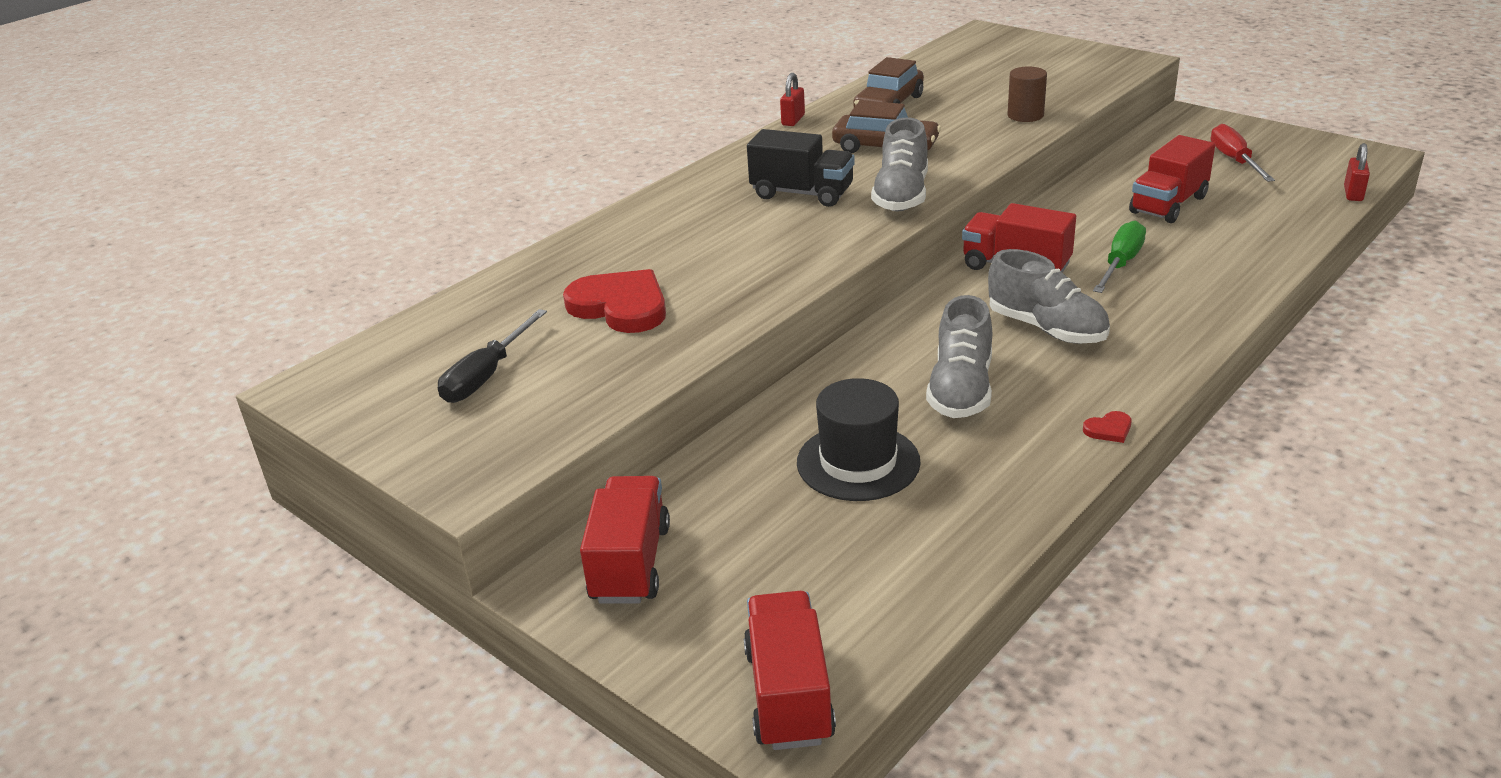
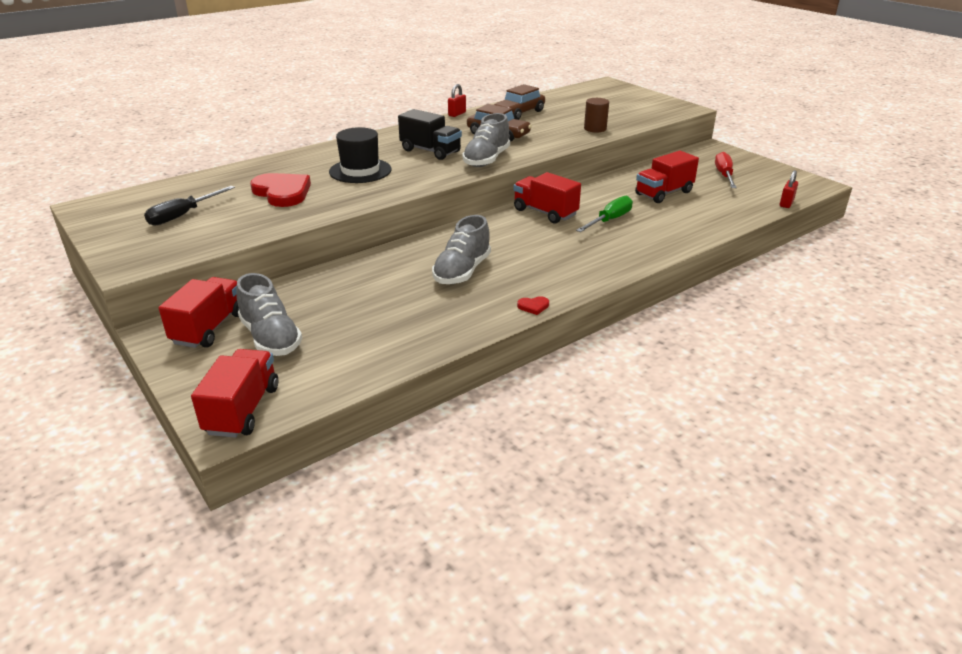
camera: 10 degrees right, 0 degrees up
black hat [797,378,921,501] -> black hat moved to [329,127,392,183]
grey shoe [988,249,1110,344] -> grey shoe moved to [236,273,302,356]

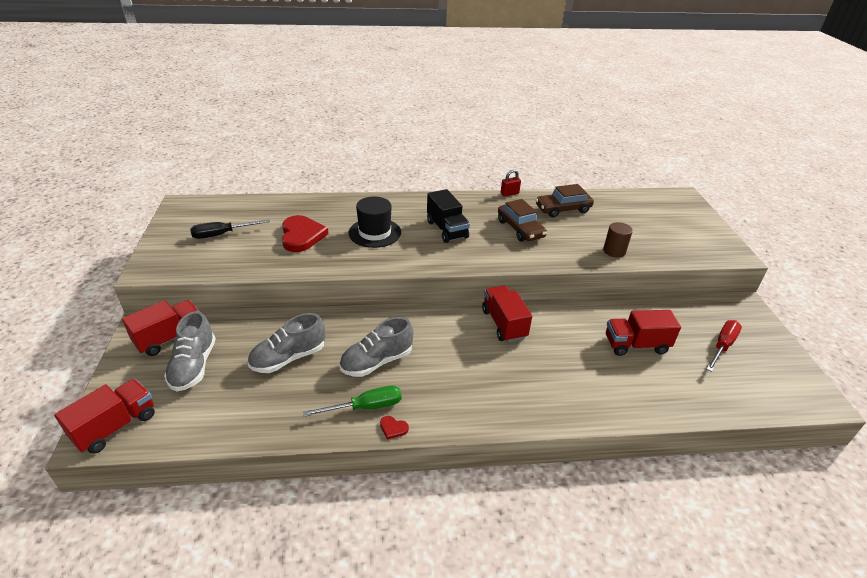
camera: 30 degrees right, 5 degrees up
grey shoe [462,113,510,167] -> grey shoe moved to [248,313,325,373]
green screwdriver [576,196,633,232] -> green screwdriver moved to [303,385,402,417]
red padlock [780,170,798,208] -> none

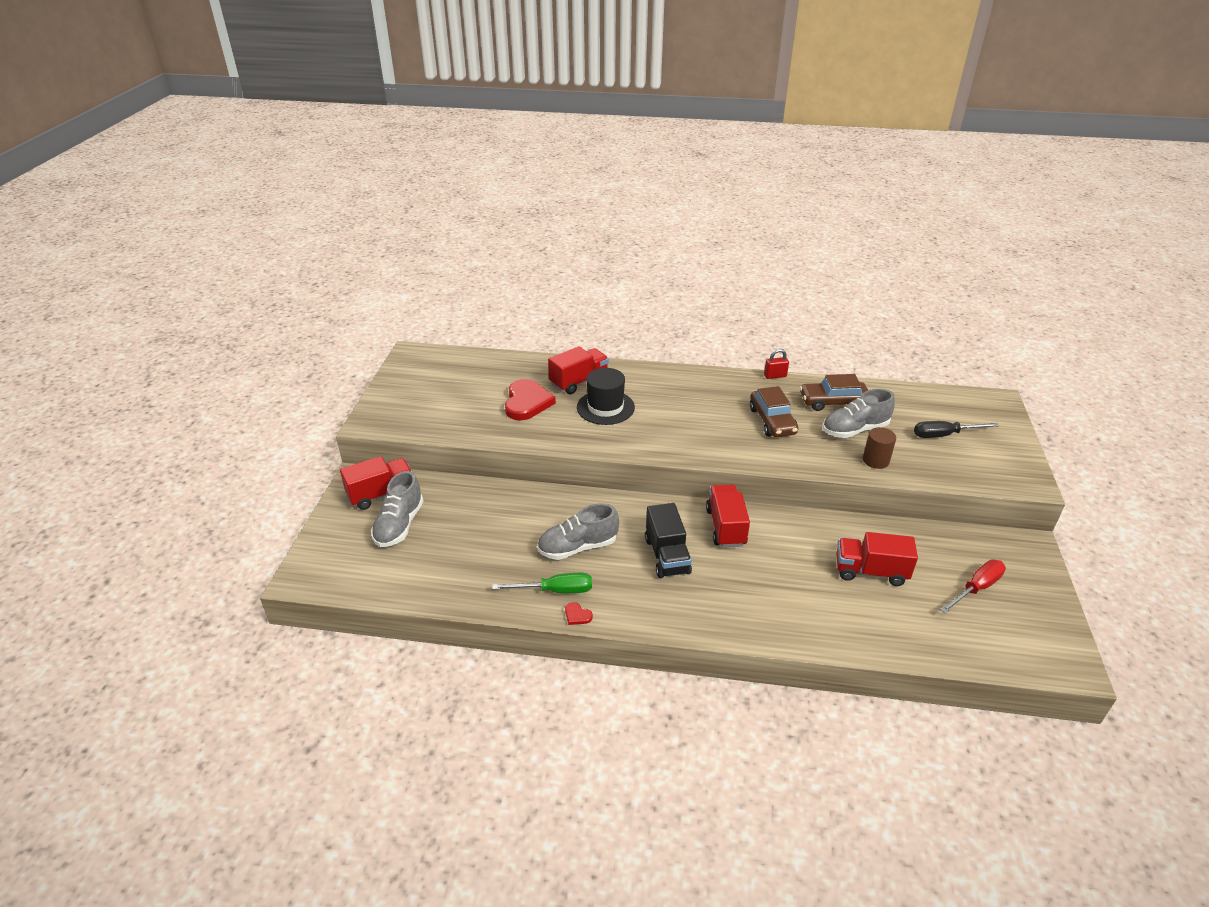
camera: 15 degrees right, 0 degrees up
red truck [54,379,155,454] -> red truck moved to [548,346,609,394]
black screwdriver [190,219,270,239] -> black screwdriver moved to [914,421,999,438]
grey shoe [248,313,325,373] -> grey shoe moved to [822,389,895,438]
black truck [427,189,470,243] -> black truck moved to [645,503,692,578]

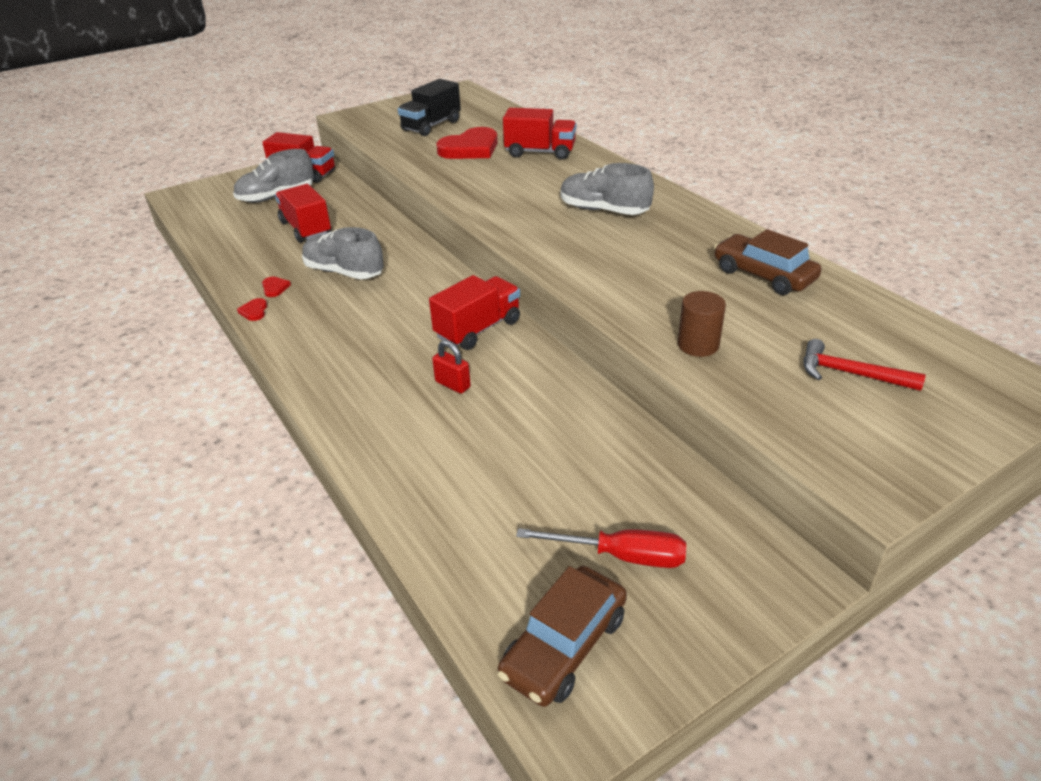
camera: 50 degrees right, 0 degrees up
green screwdriver [492,573,592,593] -> red heart [262,277,291,297]
black hat [577,368,635,425] -> none
black truck [645,503,692,578] -> black truck moved to [398,79,461,136]
brown car [750,386,798,437] -> brown car moved to [497,566,627,707]
red padlock [764,349,789,379] -> red padlock moved to [432,340,471,394]
grey shoe [822,389,895,438] -> grey shoe moved to [561,163,654,215]
red truck [836,532,918,586] -> red truck moved to [275,184,332,243]
black screwdriver [914,421,999,438] -> red hammer [804,339,926,391]

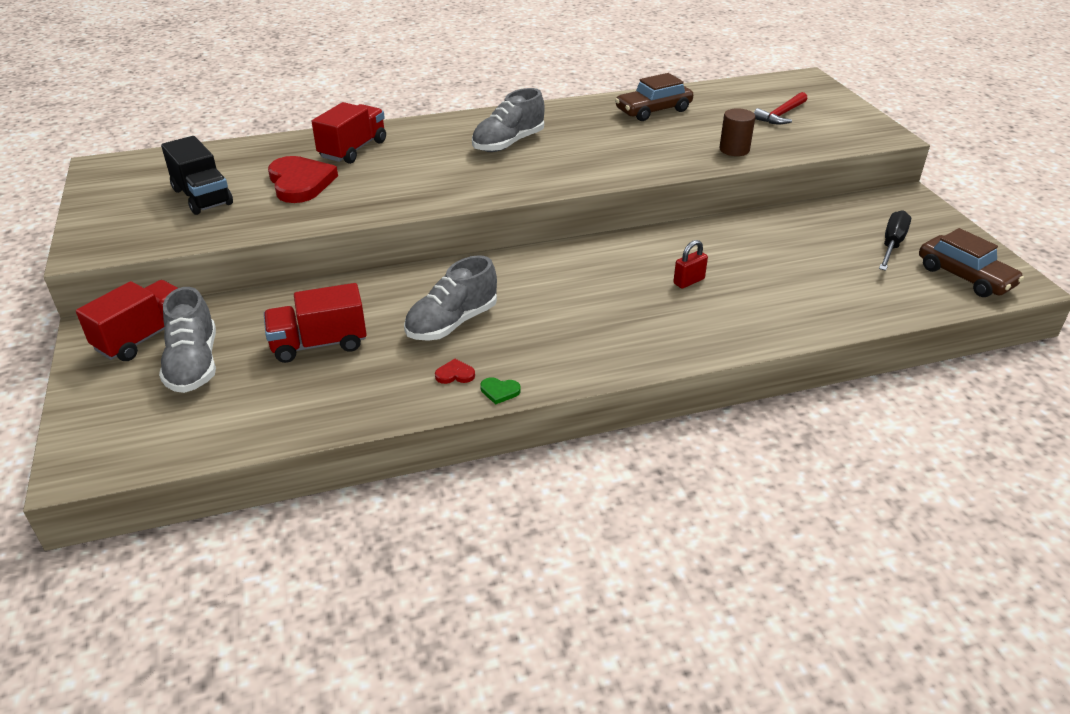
camera: 75 degrees left, 0 degrees up
red heart [237,298,267,321] -> green heart [480,377,521,404]
red truck [429,275,520,350] -> none
red screwdriver [516,528,686,568] -> black screwdriver [879,210,911,271]

